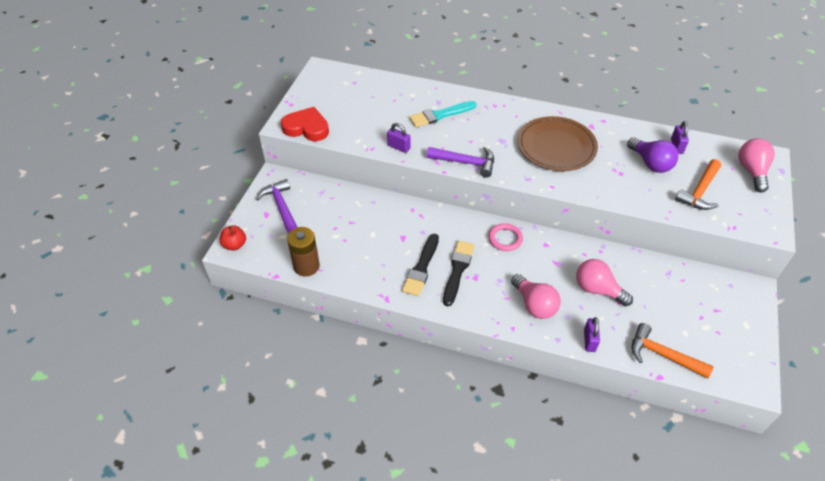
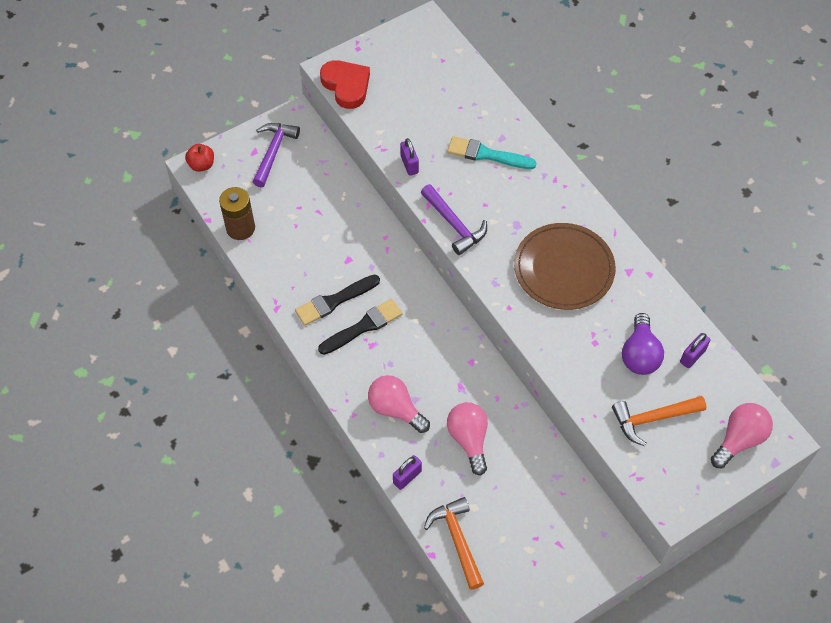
camera: 40 degrees right, 10 degrees up
pink ring [488,223,523,251] -> none
pink light bulb [511,274,561,319] -> pink light bulb turned 120 degrees clockwise [368,375,430,433]

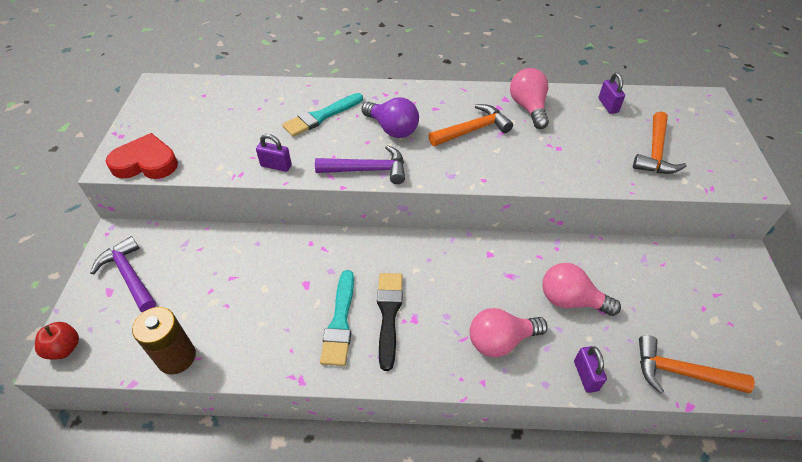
camera: 55 degrees left, 10 degrees down
black brush [295,275,380,326] -> turquoise brush [320,270,354,366]
brown plate [514,223,616,310] -> orange hammer [428,104,513,146]
purple light bulb [622,313,664,375] -> purple light bulb moved to [362,97,419,138]
pink light bulb [711,403,773,468] -> pink light bulb moved to [510,68,549,129]

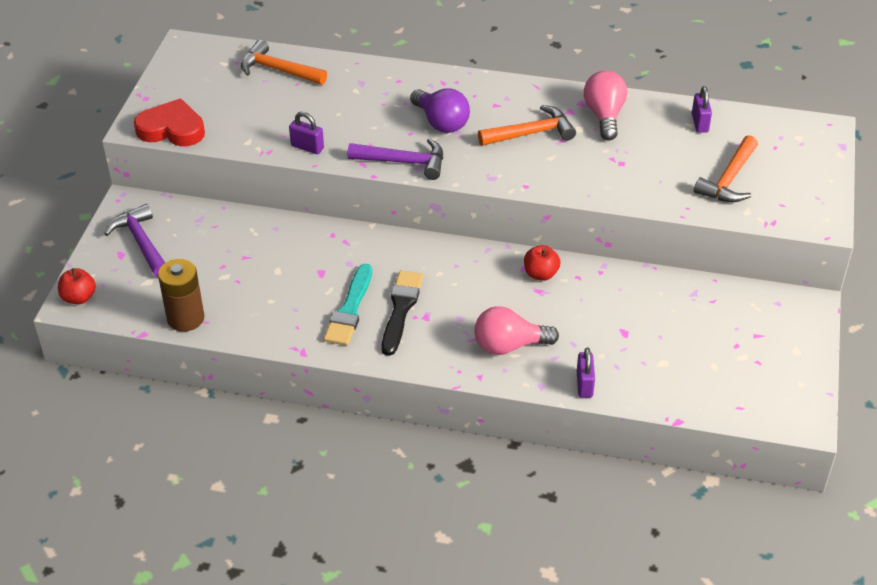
camera: 10 degrees right, 5 degrees down
turquoise brush [282,93,363,137] -> none
pink light bulb [542,263,621,316] -> none
orange hammer [639,335,755,394] -> orange hammer moved to [241,40,327,85]
none -> red apple [524,245,561,281]

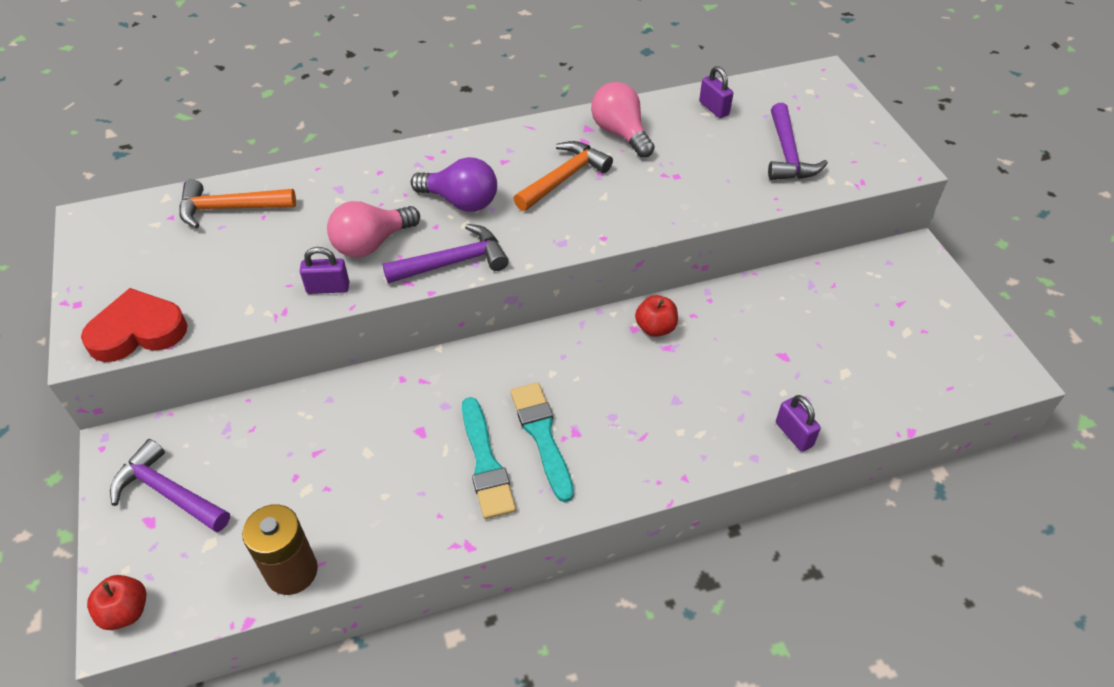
camera: 30 degrees left, 5 degrees up
black brush [382,270,423,356] -> turquoise brush [510,382,574,502]
pink light bulb [474,306,559,355] -> pink light bulb moved to [327,201,420,258]
orange hammer [694,135,758,202] -> purple hammer [768,103,828,180]

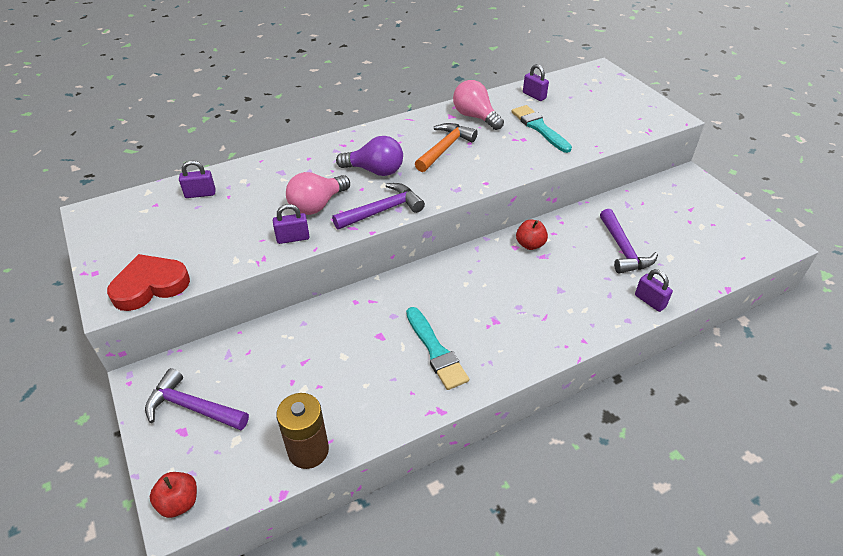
camera: 10 degrees left, 5 degrees down
orange hammer [179,179,296,229] -> purple padlock [179,160,216,198]
turquoise brush [510,382,574,502] -> turquoise brush moved to [511,105,572,153]
purple hammer [768,103,828,180] -> purple hammer moved to [600,209,658,273]

